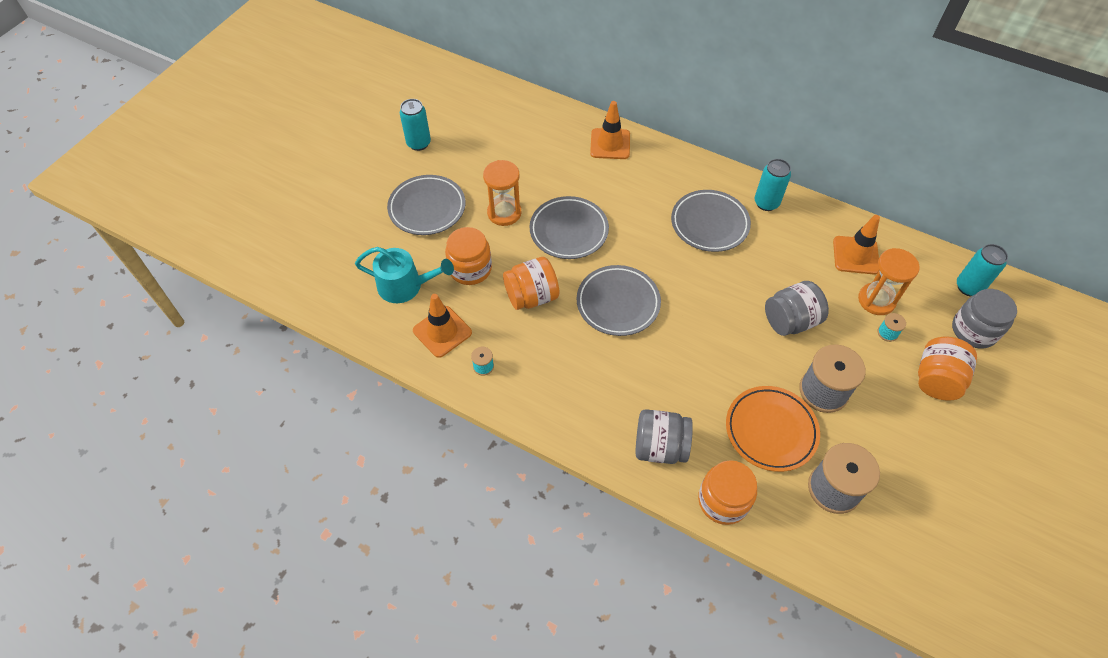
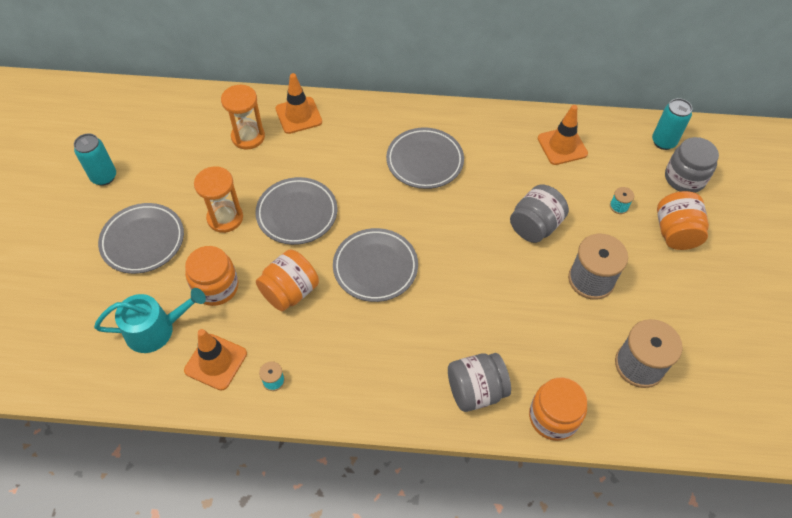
camera: 25 degrees left, 0 degrees up
orange plate [726,386,820,472] -> none
turquoise can [754,159,791,211] -> none
orange hourglass [858,248,920,315] -> orange hourglass moved to [221,85,265,150]

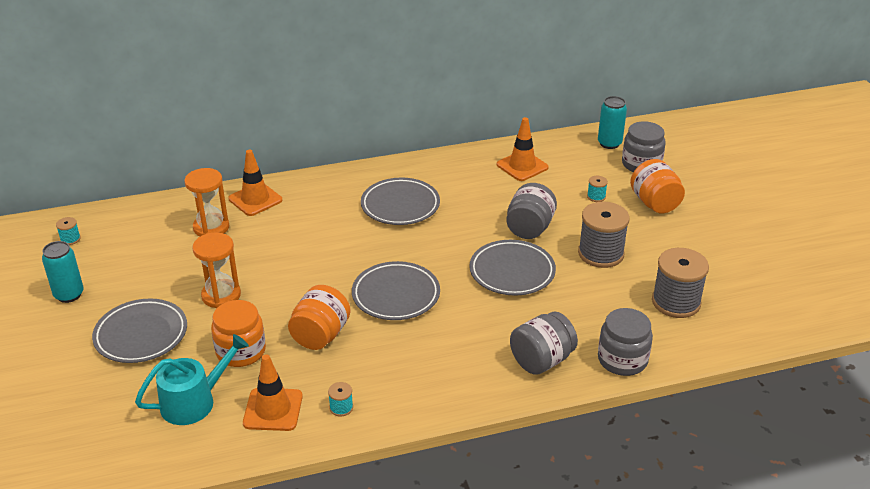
camera: 20 degrees left, 20 degrees down
grey plate [255,177,337,245] -> grey plate moved to [469,240,556,296]
orange jar [529,377,587,441] -> grey jar [598,308,653,376]
none -> turquoise spool [56,217,81,245]

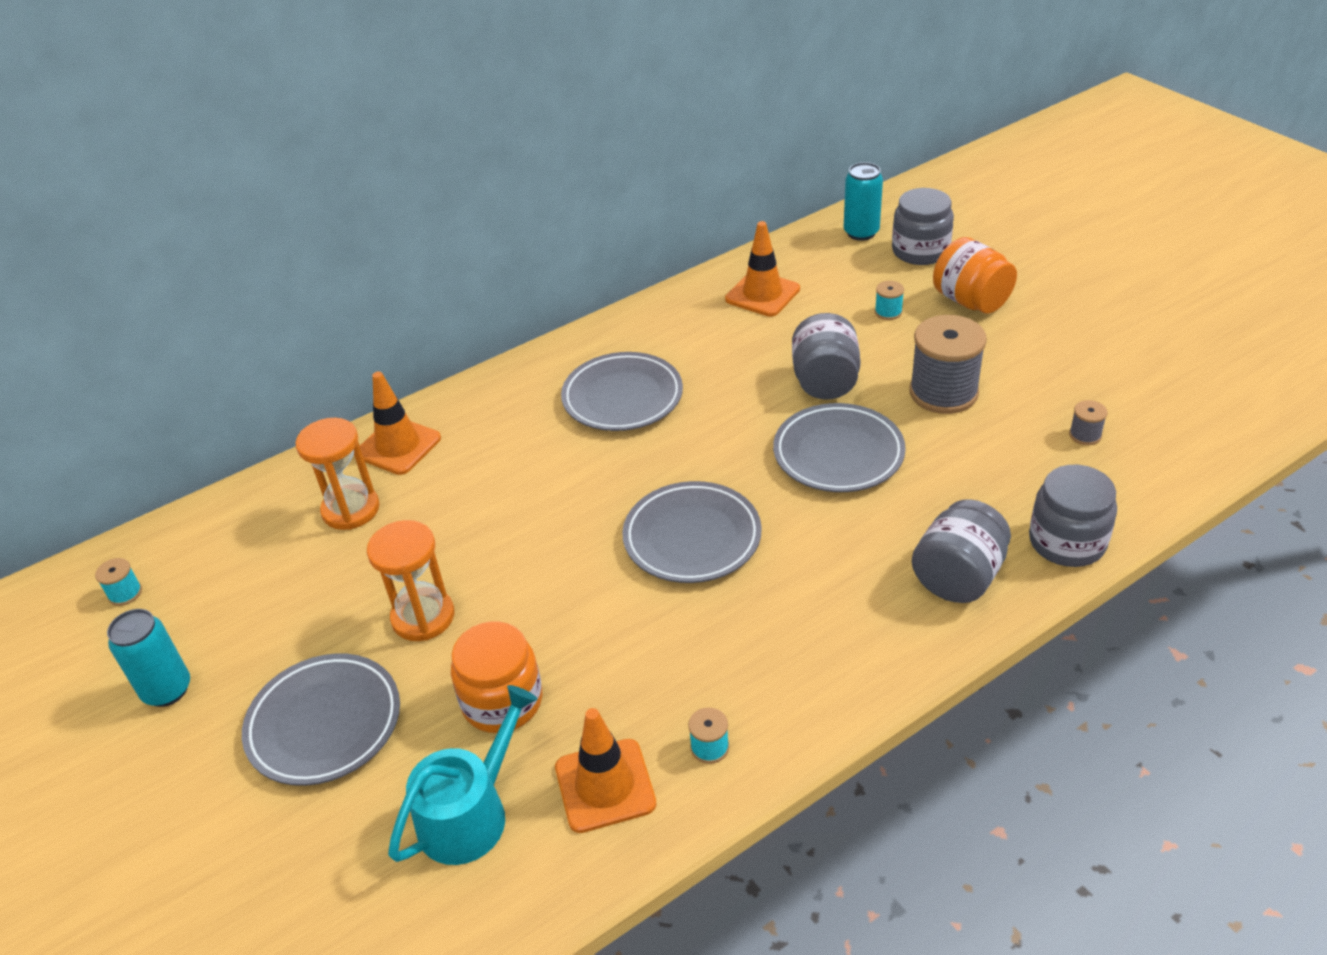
camera: 15 degrees left, 5 degrees up
orange jar [288,285,351,350] -> none
grey spool [652,248,709,318] -> grey spool [1069,400,1108,445], size x0.44

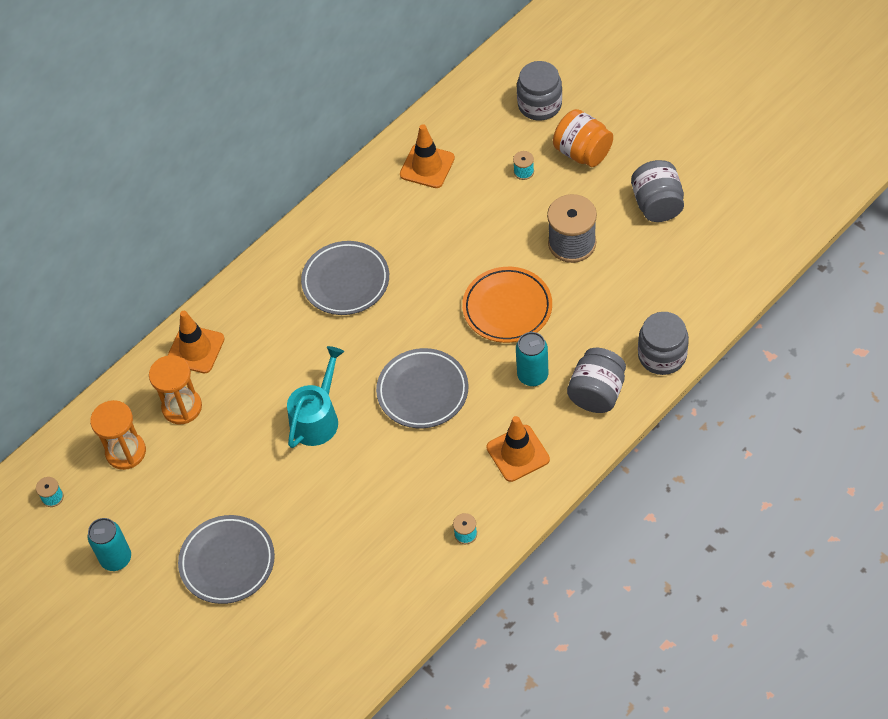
camera: 10 degrees left, 15 degrees up
orange hourglass [367,520,454,641] -> orange hourglass moved to [90,400,146,470]
turquoise watering can [388,685,537,865] -> turquoise watering can moved to [287,346,344,448]
orange jar [451,622,542,733] -> none
orange traffic cone [555,708,656,833] -> orange traffic cone moved to [486,416,550,482]
grey plate [773,403,906,492] -> orange plate [462,267,552,343]
grey jar [792,313,861,400] -> grey jar moved to [631,160,684,222]
turquoise can [844,162,883,241] -> turquoise can moved to [516,332,548,386]
grey spool [1069,400,1108,445] -> none

